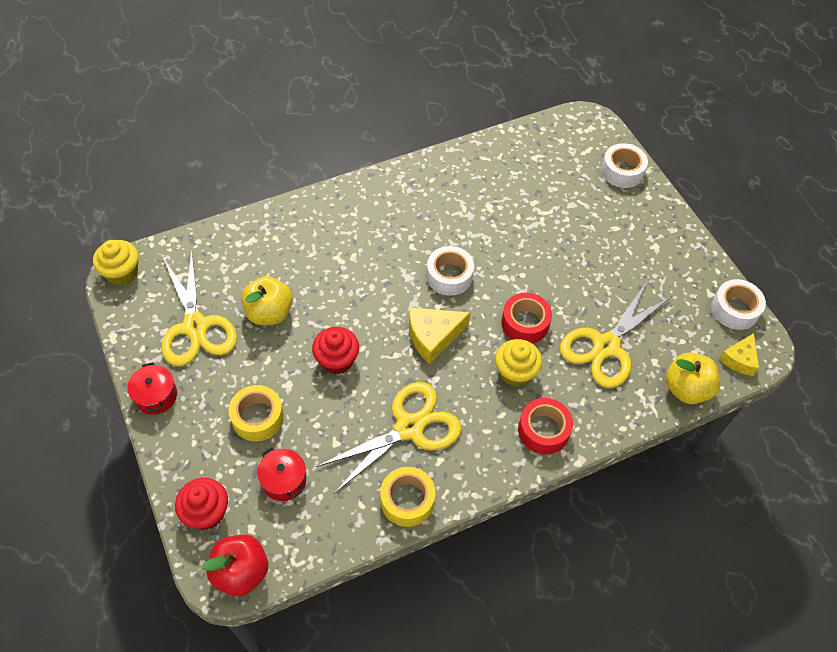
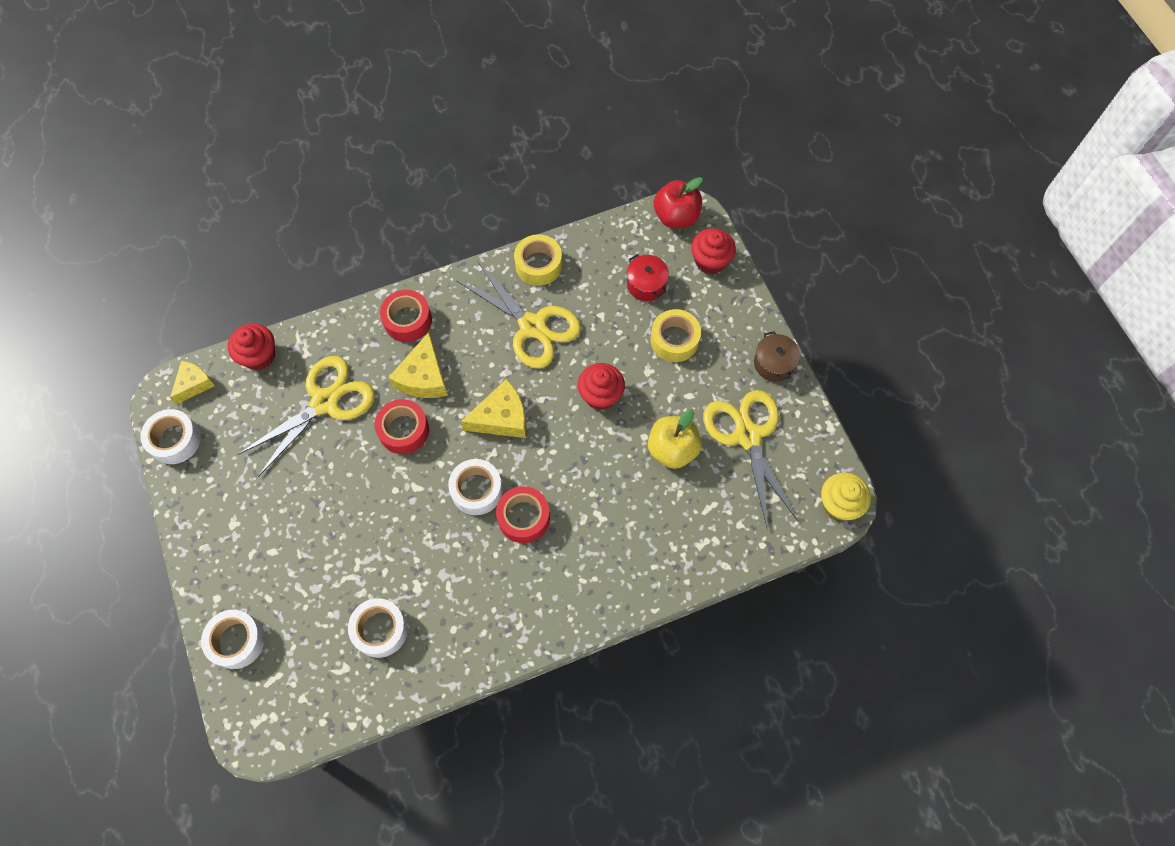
camera: 175 degrees left, 10 degrees up
red pot [127,362,177,415] -> brown pot [754,331,800,382]
yellow scissors [316,382,462,494] -> yellow scissors turned 105 degrees counterclockwise [456,261,581,369]
yellow cupcake [495,339,542,387] -> yellow cheese [388,332,448,398]
yellow apple [666,353,721,404] -> red cupcake [228,323,275,370]
none -> white tape [348,598,408,658]
none -> red tape [496,486,550,543]

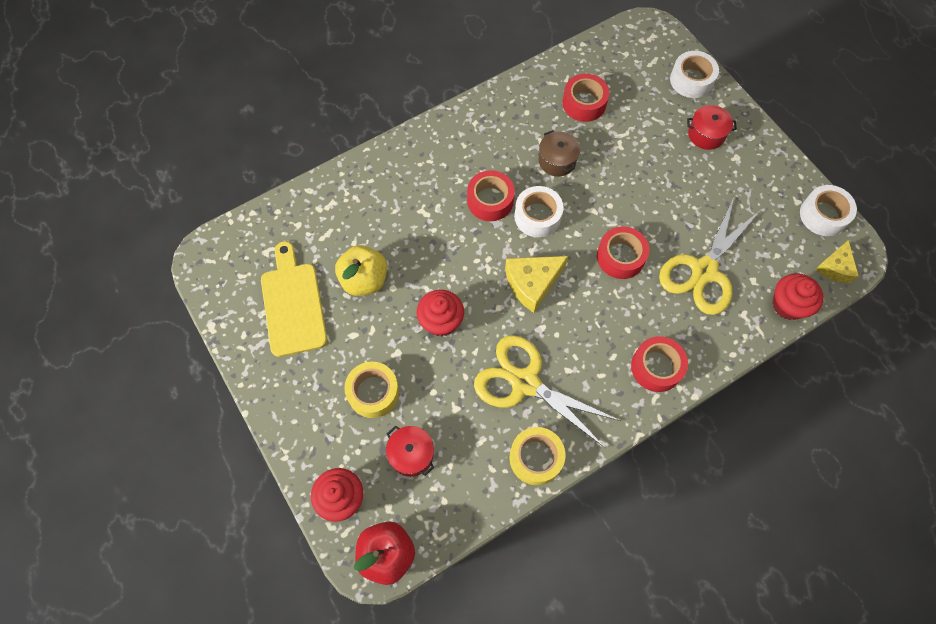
camera: 170 degrees right, 0 degrees up
white tape [348,598,408,658] -> red tape [562,74,609,122]
yellow cheese [388,332,448,398] -> none
yellow scissors [703,390,798,530] -> yellow cutting board [261,241,327,357]
brown pot [754,331,800,382] -> brown pot moved to [539,130,580,177]
yellow cupcake [821,472,871,520] -> none
none -> red pot [687,105,737,150]

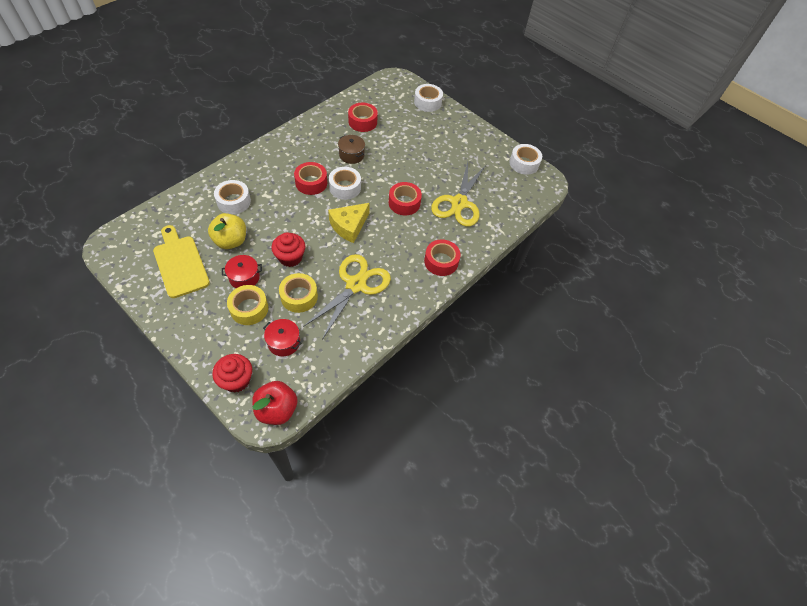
camera: 20 degrees left, 10 degrees down
yellow scissors [474,335,621,449] -> yellow scissors turned 105 degrees clockwise [303,254,391,340]
yellow tape [509,427,566,485] -> yellow tape moved to [279,273,318,313]
red pot [687,105,737,150] -> red pot moved to [222,255,262,288]
red cupcake [772,273,824,320] -> none
yellow cheese [815,240,859,283] -> none
none -> white tape [214,180,251,214]

